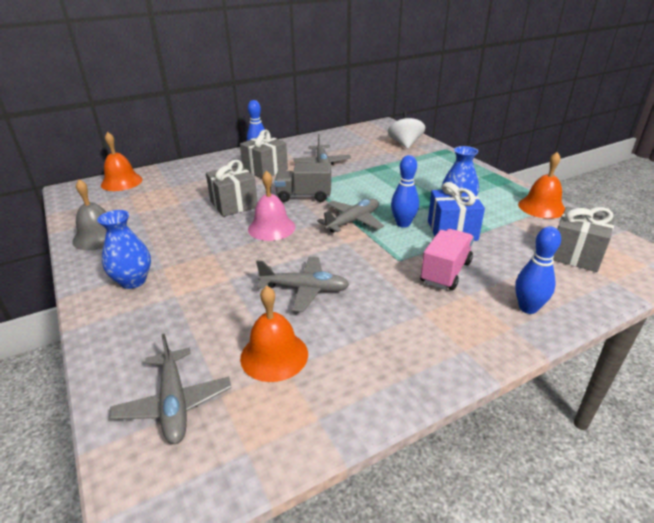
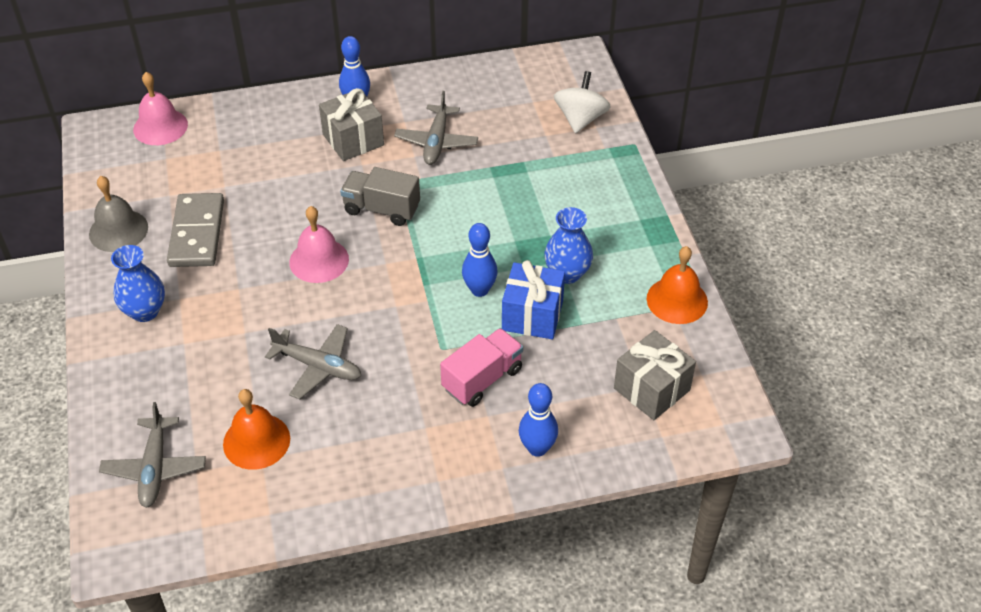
camera: 15 degrees right, 15 degrees up
orange bell [101,132,143,191] -> pink bell [133,72,188,145]
grey gift [206,160,258,217] -> none
grey plane [317,199,384,233] -> none
none -> grey domino [167,193,224,267]

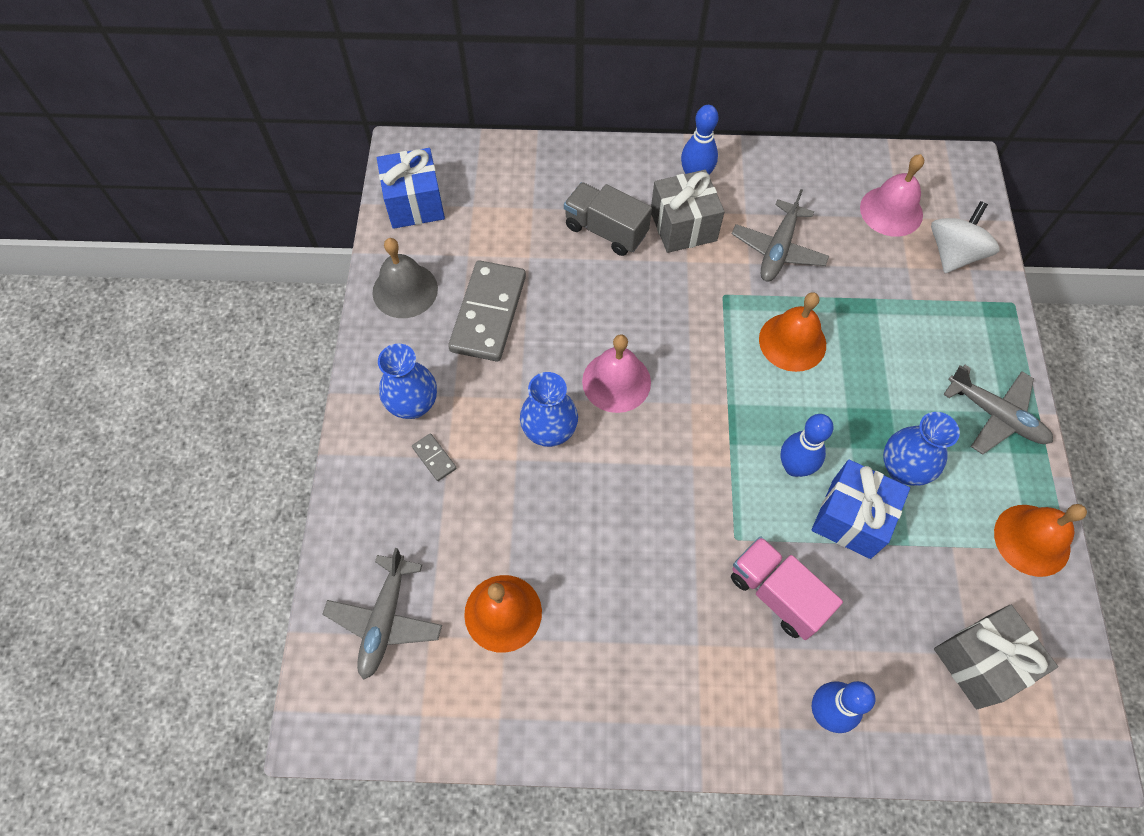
camera: 15 degrees right, 15 degrees up
pink bell [133,72,188,145] -> pink bell moved to [860,154,924,237]
grey plane [265,324,361,399] -> grey plane moved to [943,365,1053,455]
grey truck [340,167,420,226] -> grey truck moved to [564,182,652,256]
pink truck [440,328,523,407] -> pink truck turned 105 degrees counterclockwise [731,536,843,640]
none -> blue gift [377,148,445,229]
none -> grey domino [412,433,457,481]
none -> blue vase [520,372,578,447]
none -> orange bell [759,292,826,372]

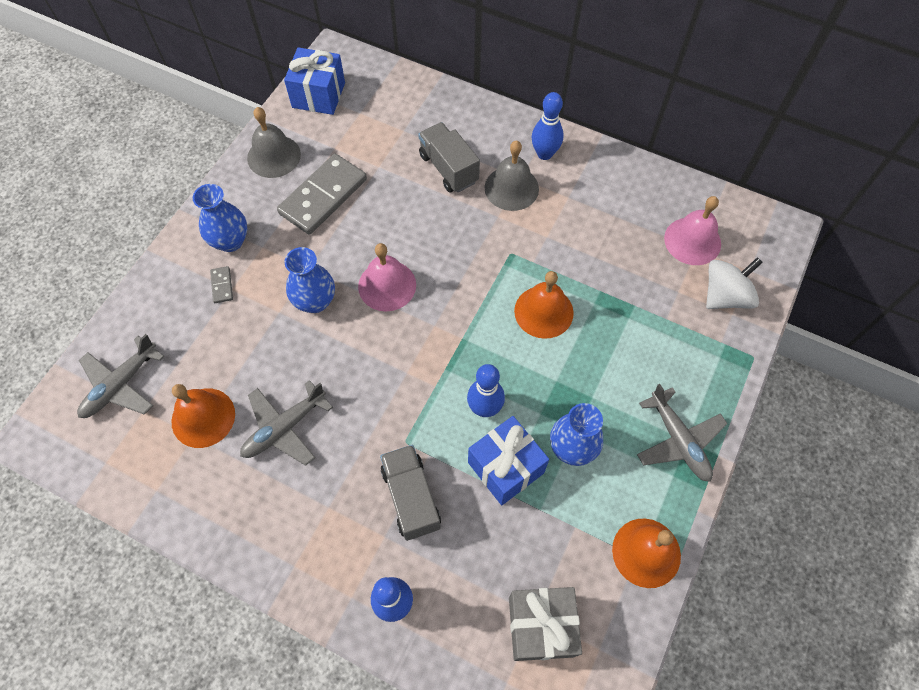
camera: 25 degrees right, 0 degrees up
grey gift [651,170,725,253] -> grey bell [485,141,539,211]
pink truck [731,536,843,640] -> grey truck [380,445,441,541]
grey plane [732,189,829,282] -> grey plane moved to [240,380,333,466]

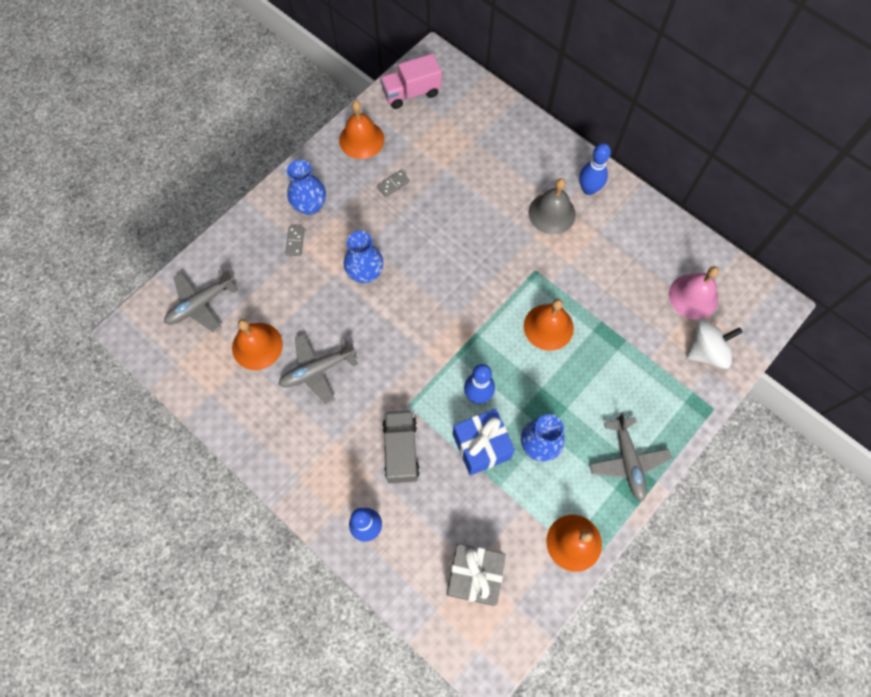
camera: 15 degrees right, 5 degrees up
grey bell [247,107,301,178] -> orange bell [339,101,384,159]
grey domino [277,154,367,235] -> grey domino [377,170,410,197], size x0.41
blue gift [284,47,345,115] -> pink truck [380,54,442,109]
pink bell [358,243,416,311] -> none
grey truck [418,122,480,193] -> none

